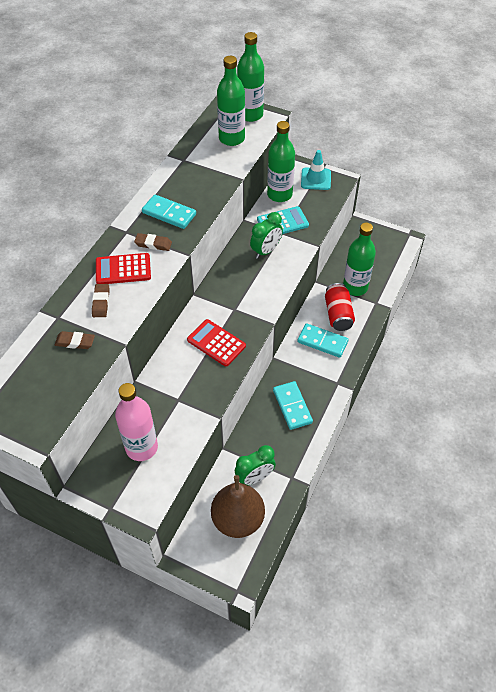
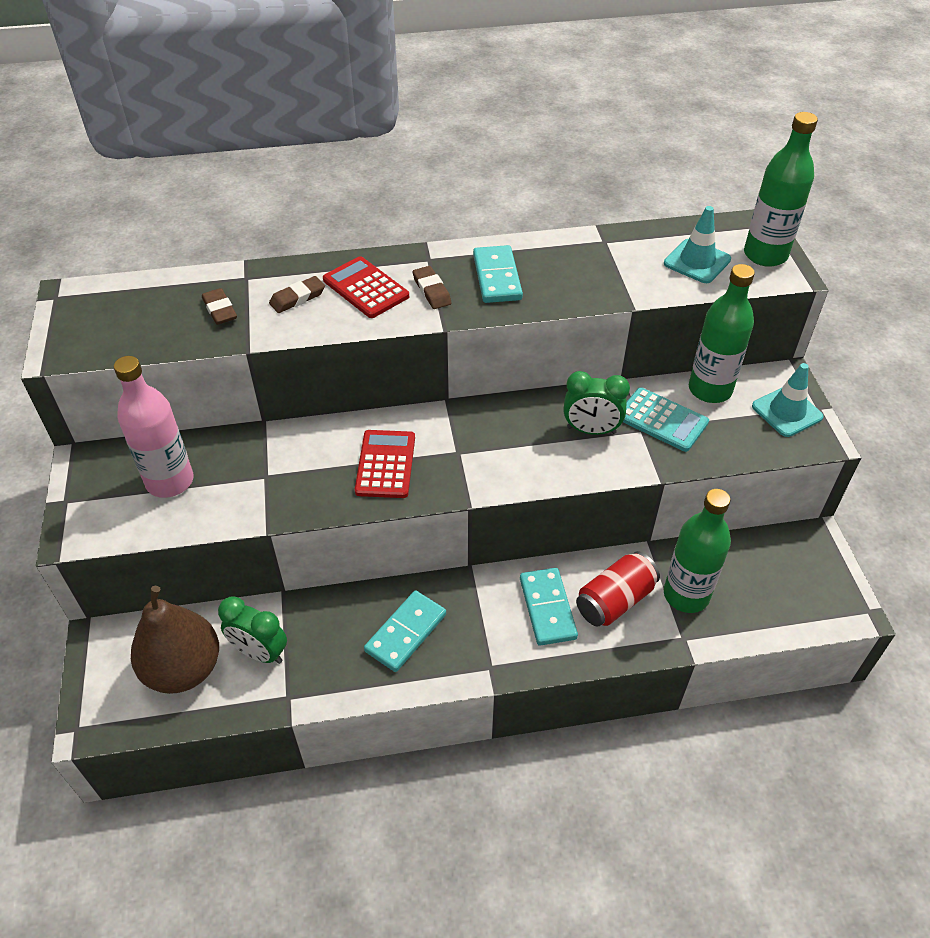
camera: 55 degrees right, 5 degrees down
green bottle [217,56,245,146] -> turquoise traffic cone [664,206,731,283]

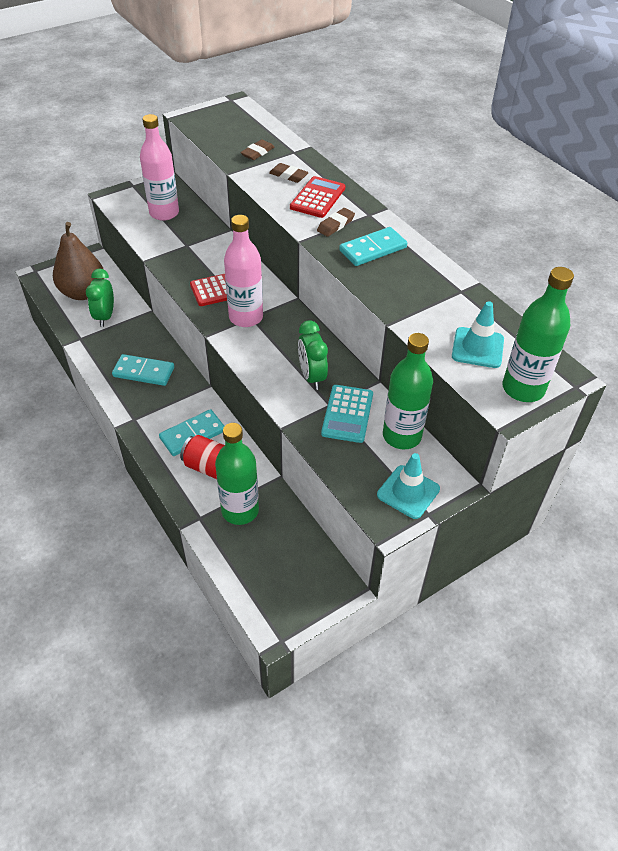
camera: 65 degrees right, 0 degrees up
none -> pink bottle [224,215,263,327]

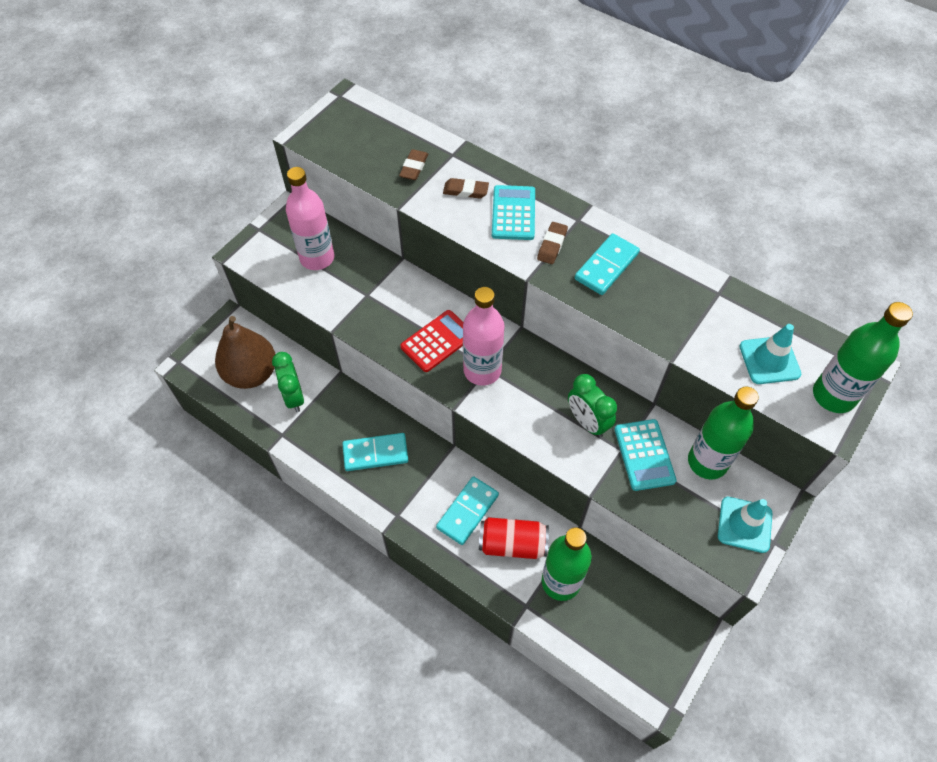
camera: 20 degrees left, 10 degrees up
red calculator [290,176,345,218] -> turquoise calculator [492,185,535,240]

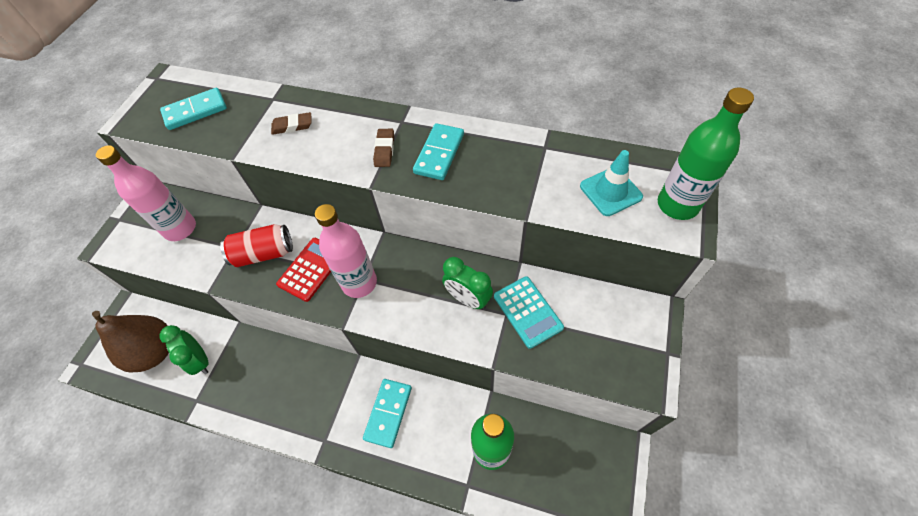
camera: 15 degrees left, 0 degrees up
turquoise domino [342,433,408,471] -> turquoise domino moved to [160,88,227,130]
brown eraser [399,149,428,180] -> none
red can [479,517,549,559] -> red can moved to [220,224,293,267]
turquoise calculator [492,185,535,240] -> none
green bottle [688,387,759,480] -> none
turquoise traffic cone [718,497,773,553] -> none

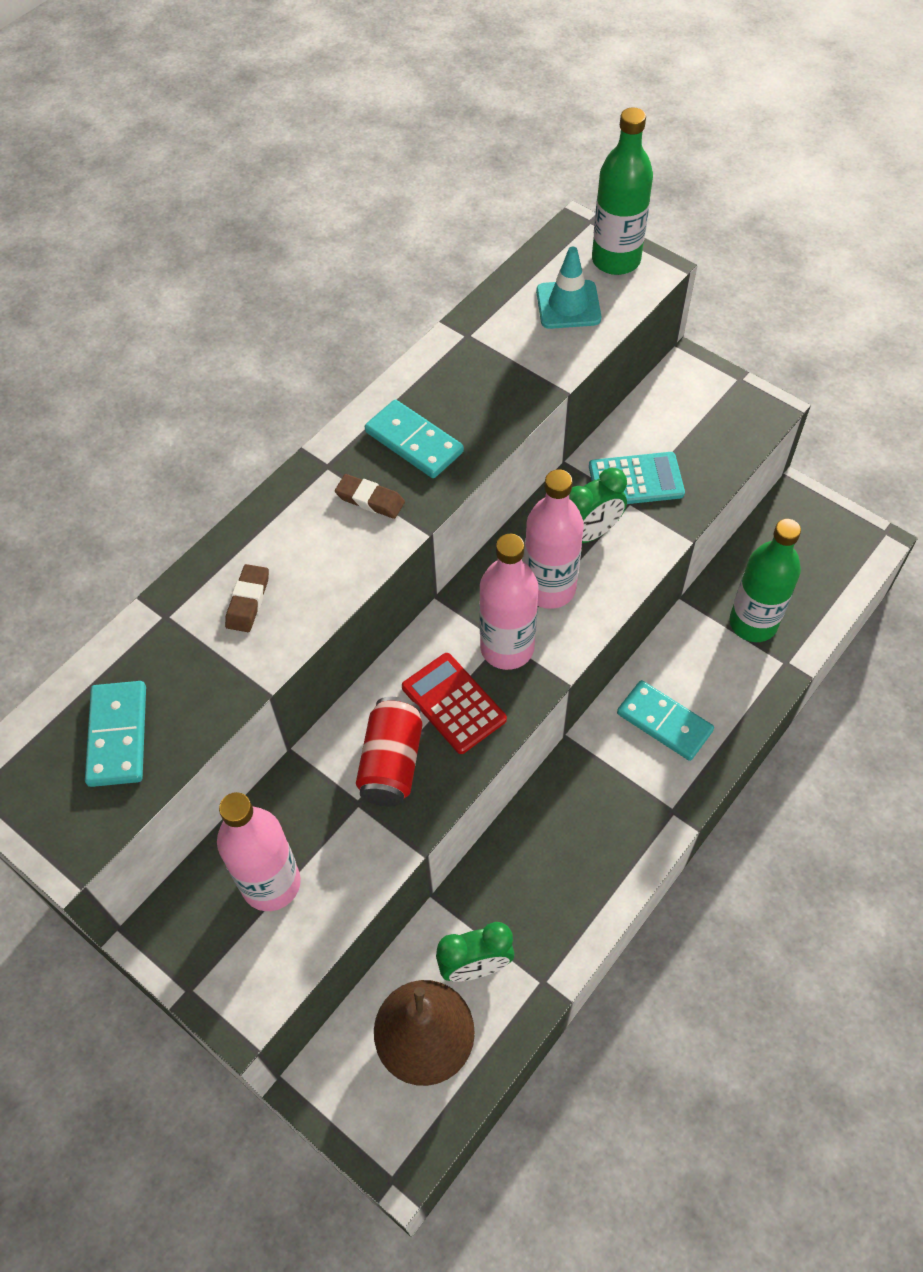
camera: 70 degrees left, 0 degrees up
none -> pink bottle [524,469,584,609]

